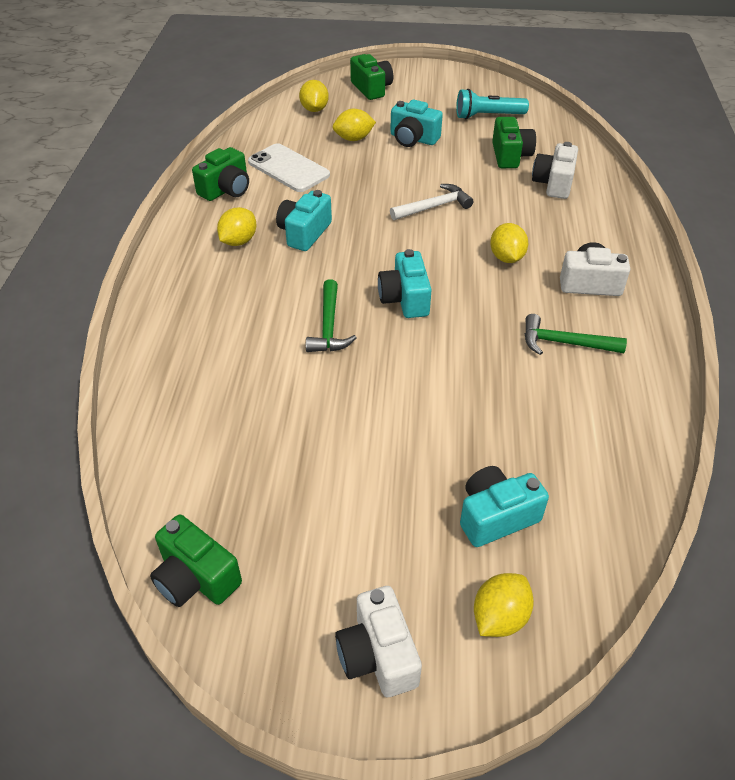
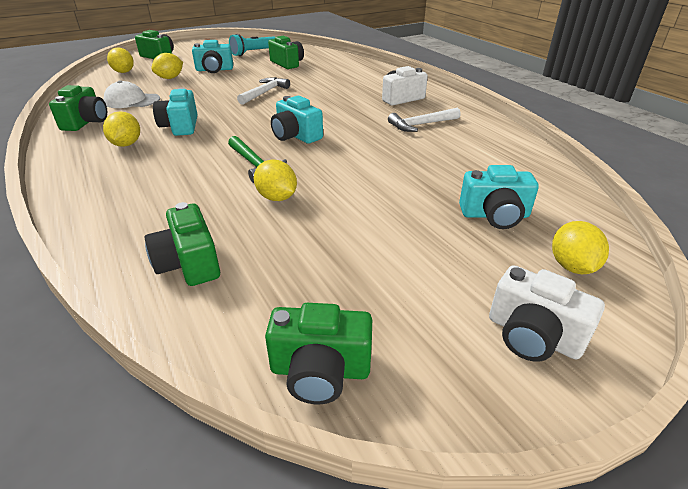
camera: 35 degrees left, 10 degrees down
white phone [248,143,330,192] -> white cap [103,80,160,108]
turquoise camera [460,466,549,547] -> turquoise camera turned 120 degrees counterclockwise [459,165,539,229]
yellow lemon [490,223,528,263] -> yellow lemon moved to [254,160,297,201]
green hammer [525,314,627,355] -> white hammer [388,108,461,132]
white camera [532,142,578,199] -> none
none -> green camera [145,202,220,286]

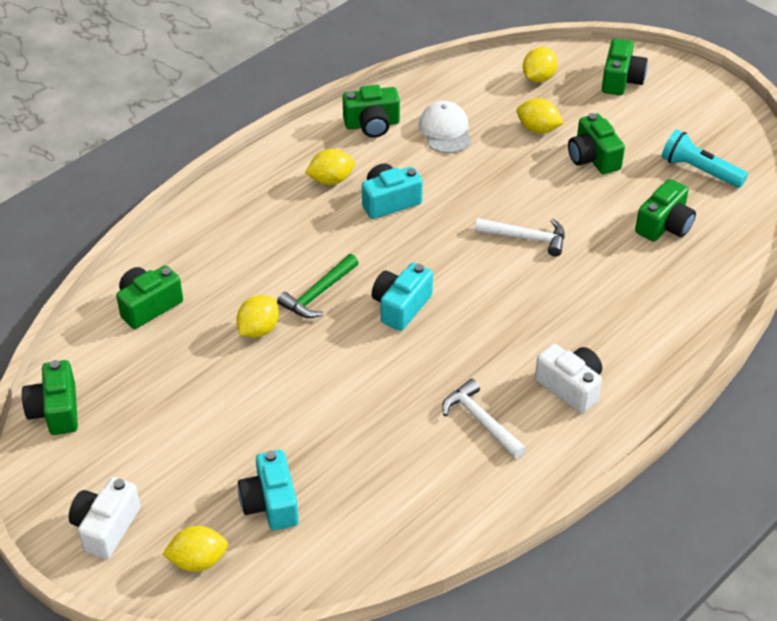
camera: 75 degrees right, 10 degrees up
turquoise camera [192,40,233,73] -> green camera [568,113,625,174]

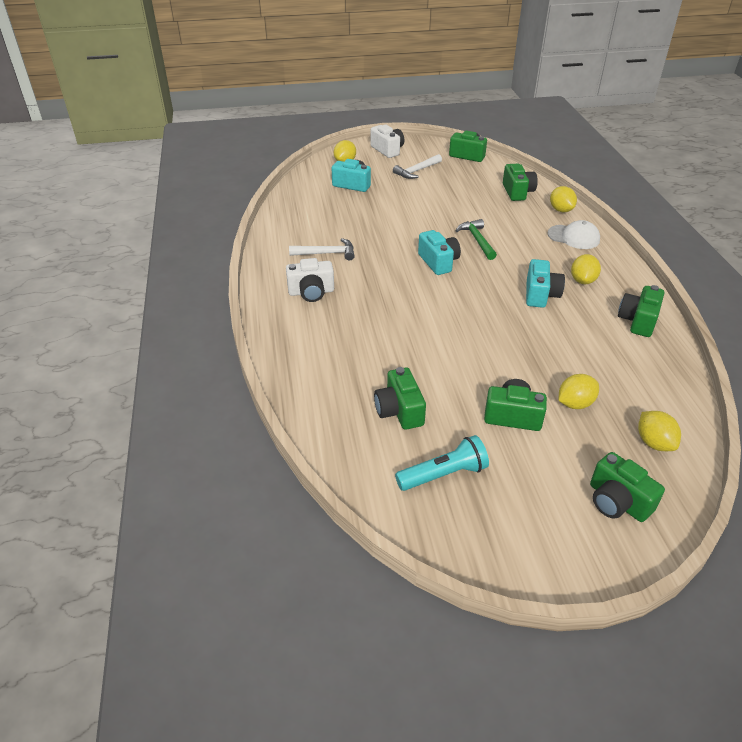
camera: 125 degrees right, 5 degrees down
yellow lemon [237,295,279,338] -> yellow lemon moved to [550,186,577,212]
white cap [419,101,471,153] -> white cap moved to [547,220,600,249]
white hammer [475,218,565,257] -> white hammer moved to [393,154,442,179]

